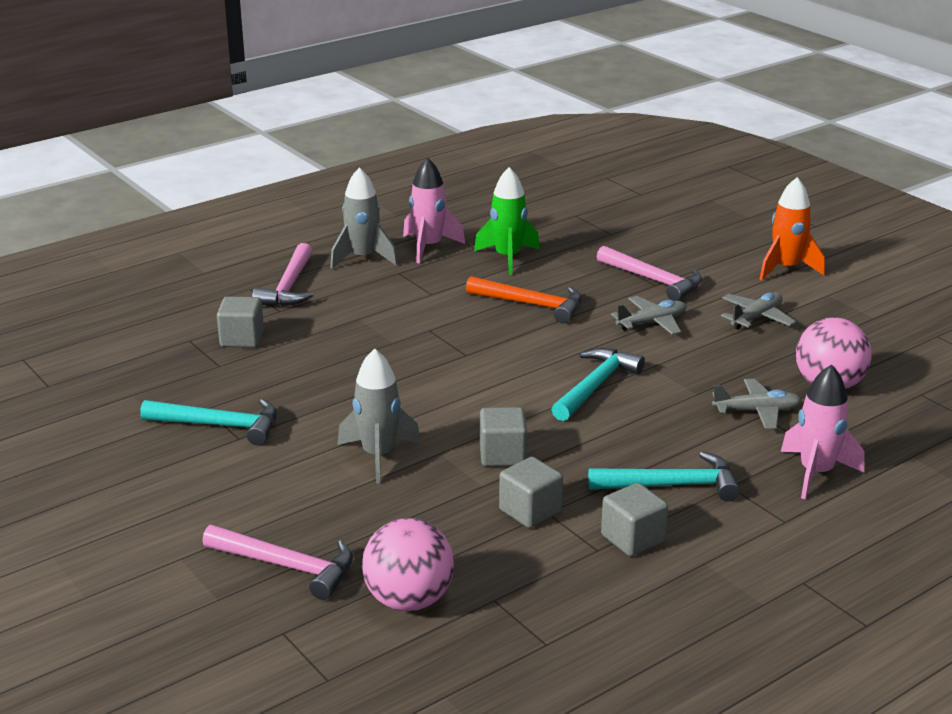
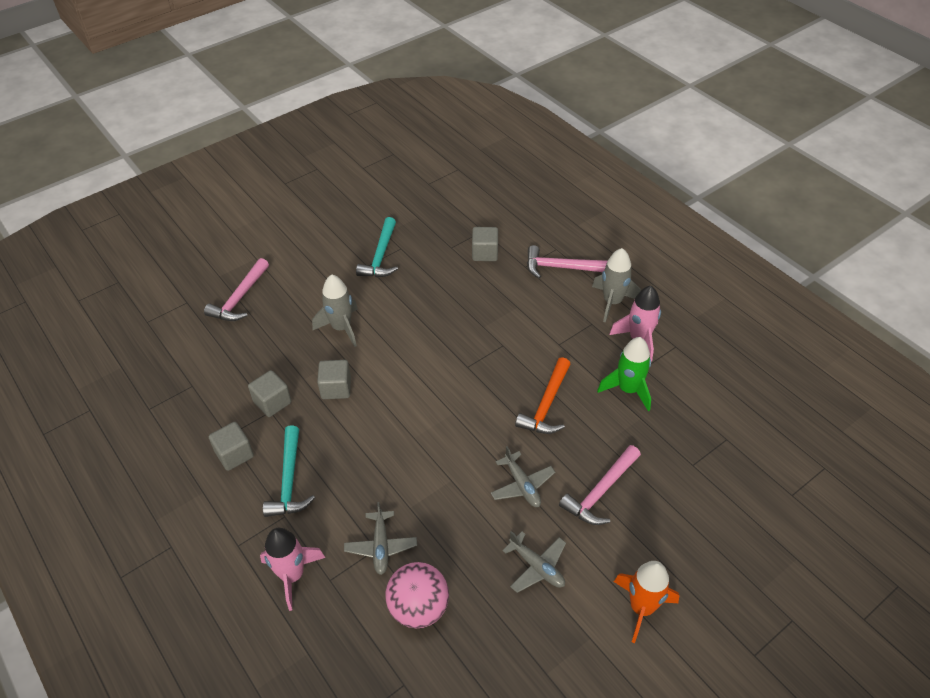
camera: 90 degrees right, 20 degrees up
pink ball [362,518,454,611] -> none
turquoise hammer [551,348,645,421] -> none

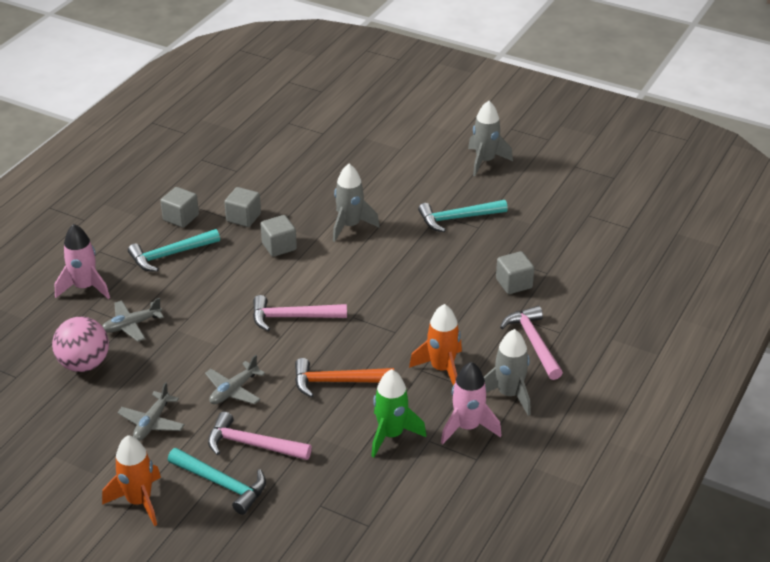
camera: 65 degrees right, 10 degrees down
pink hammer [204,258,269,321] -> pink hammer moved to [253,295,347,331]
none -> turquoise hammer [168,448,266,515]
none -> orange rocket [409,304,462,385]
none -> grey rocket [468,101,513,176]

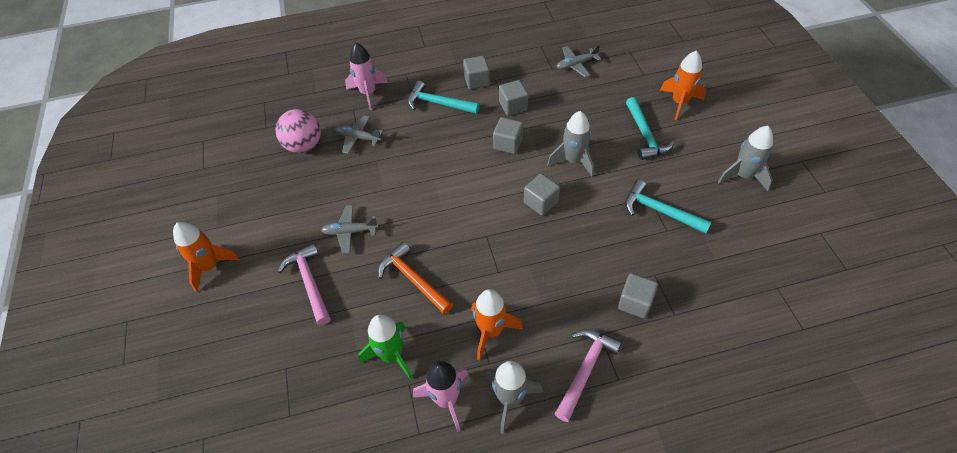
camera: 50 degrees right, 15 degrees up
grey plane [117,382,185,441] -> grey plane moved to [557,45,601,77]
turquoise hammer [168,448,266,515] -> turquoise hammer moved to [626,97,675,160]
pink hammer [253,295,347,331] -> none
none -> grey cube [524,174,560,216]
none -> orange rocket [660,51,706,120]

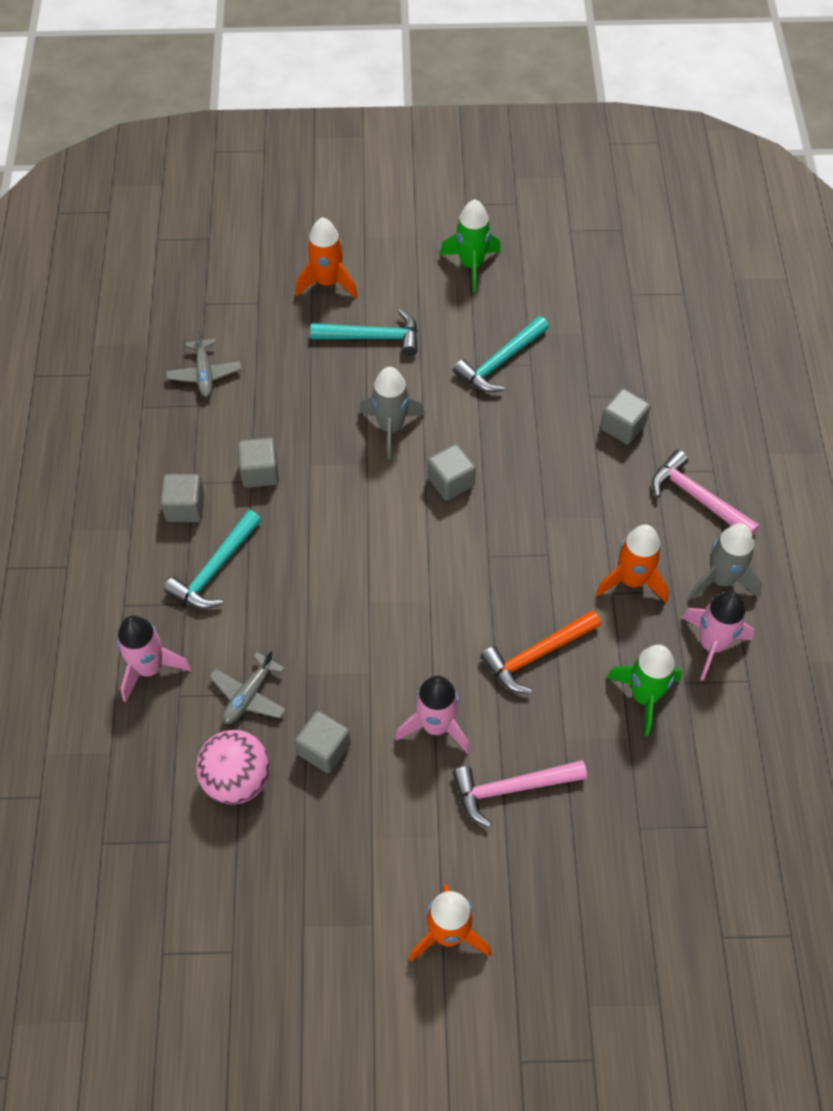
camera: 80 degrees left, 5 degrees up
grey plane [321,205,378,254] -> pink rocket [395,676,470,754]
grey cube [493,117,523,154] -> grey cube moved to [295,711,351,773]
grey rocket [718,126,773,191] -> green rocket [440,199,501,292]

